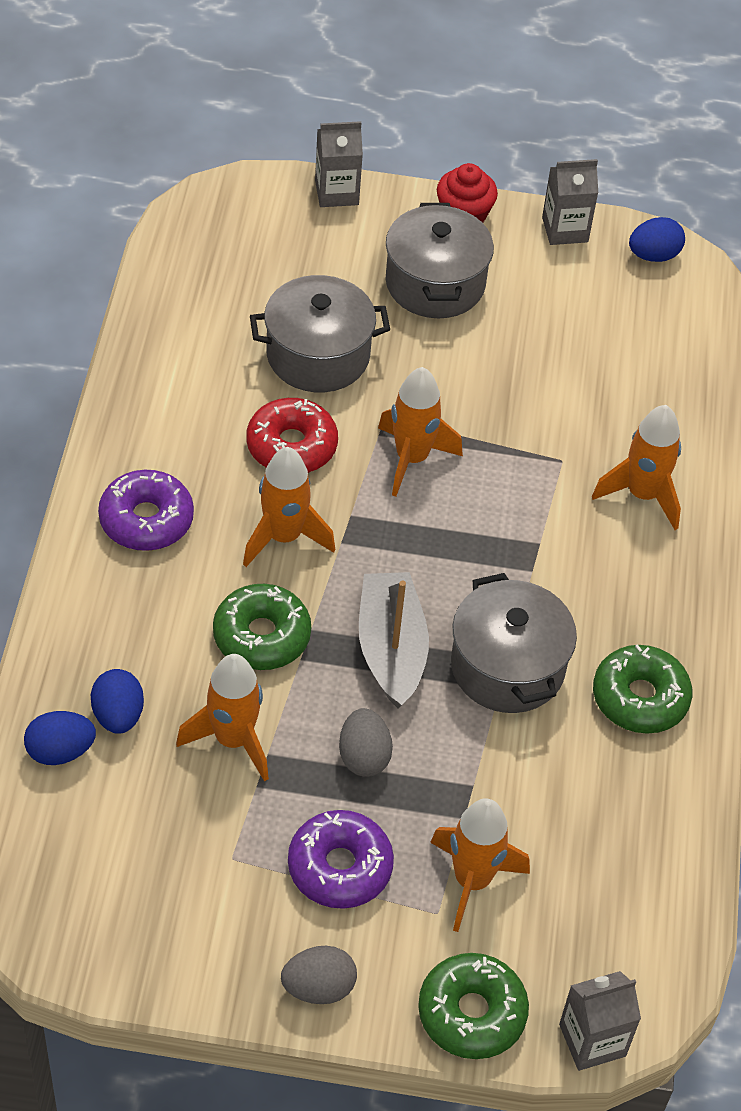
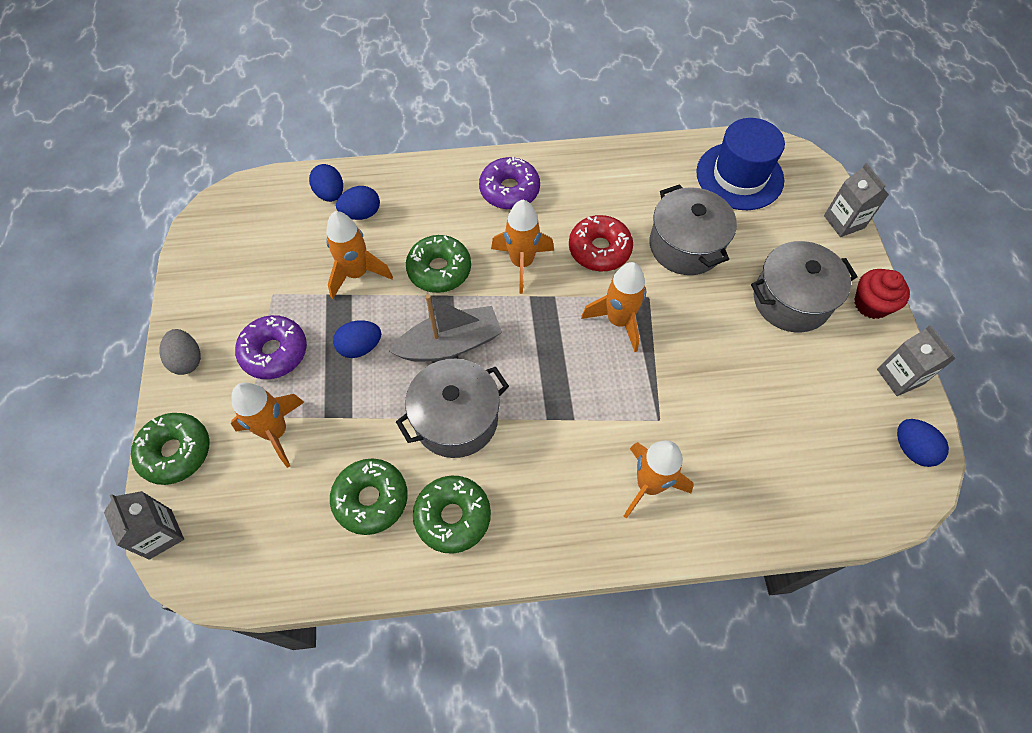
camera: 80 degrees right, 10 degrees up
grey egg [339,708,393,777] -> blue egg [333,320,381,358]
none -> green donut [330,458,408,535]
none -> blue hat [696,118,785,210]

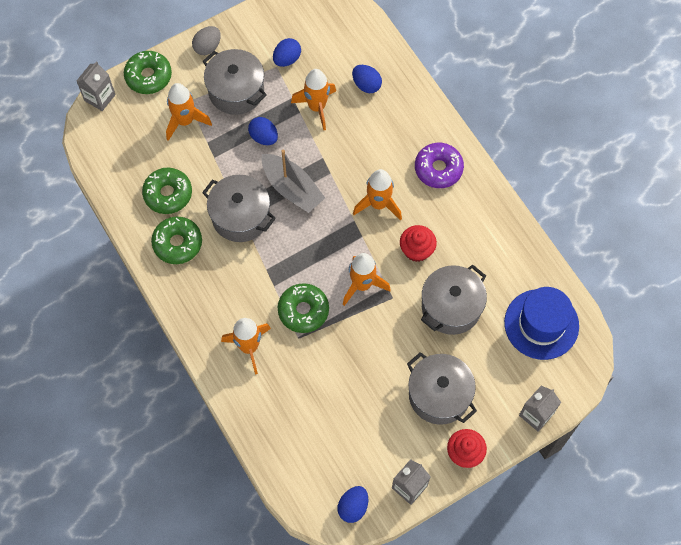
camera: 65 degrees right, 5 degrees up
purple donut [235,315,307,379] -> grey pot [203,49,267,115]
blue egg [309,164,343,202] -> blue egg moved to [273,38,301,67]
green donut [406,235,471,293] -> green donut moved to [278,283,329,333]
red donut [569,215,633,271] -> red cupcake [400,225,437,262]

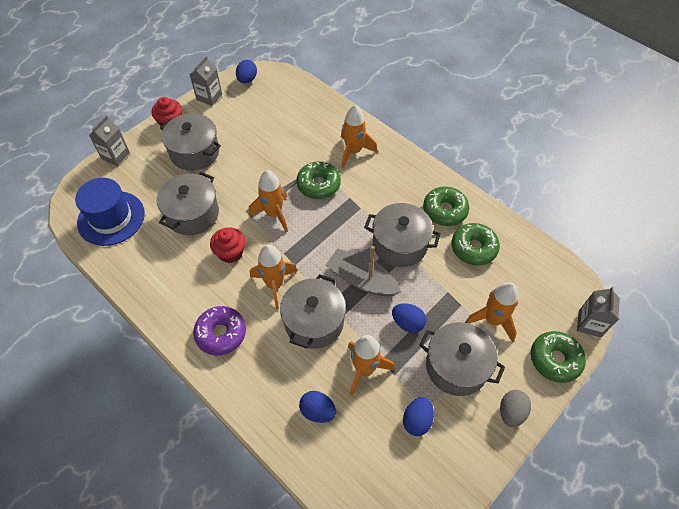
camera: 165 degrees right, 10 degrees down
none -> grey pot [280,274,346,349]

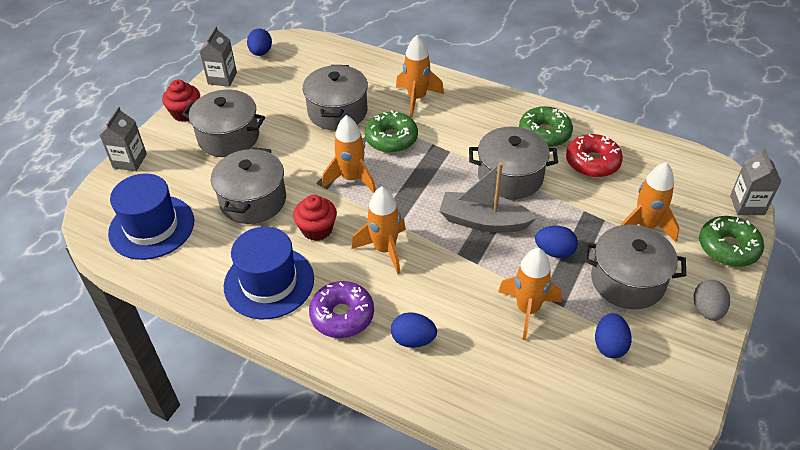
camera: 15 degrees left, 10 degrees down
grey pot [280,274,346,349] -> grey pot moved to [303,65,368,131]
blue egg [299,391,336,423] -> blue egg moved to [391,312,437,348]
green donut [451,223,500,266] -> red donut [566,134,623,177]
none -> blue hat [224,227,314,319]

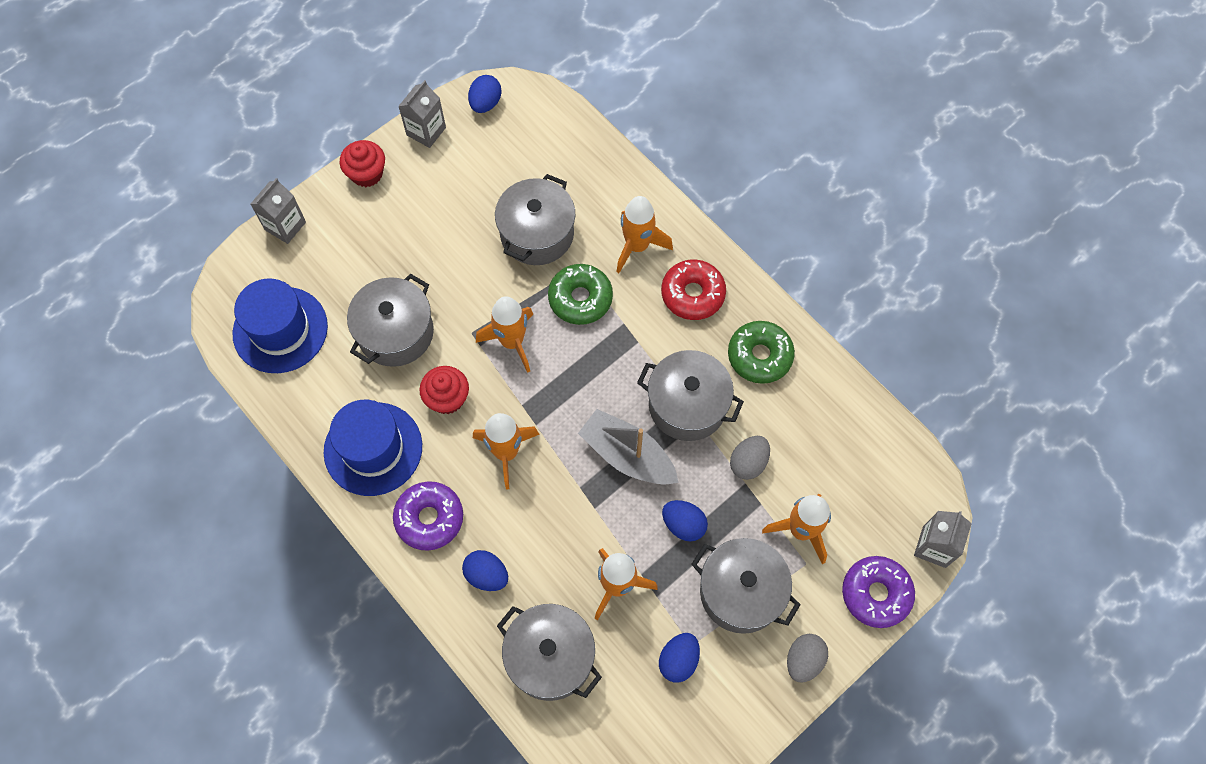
camera: 20 degrees right, 20 degrees up
grey pot [182,90,265,157] -> grey pot moved to [497,604,602,701]
red donut [566,134,623,177] -> red donut moved to [661,259,726,320]
green donut [699,216,764,267] -> purple donut [842,556,915,628]
none -> grey egg [730,436,770,480]

